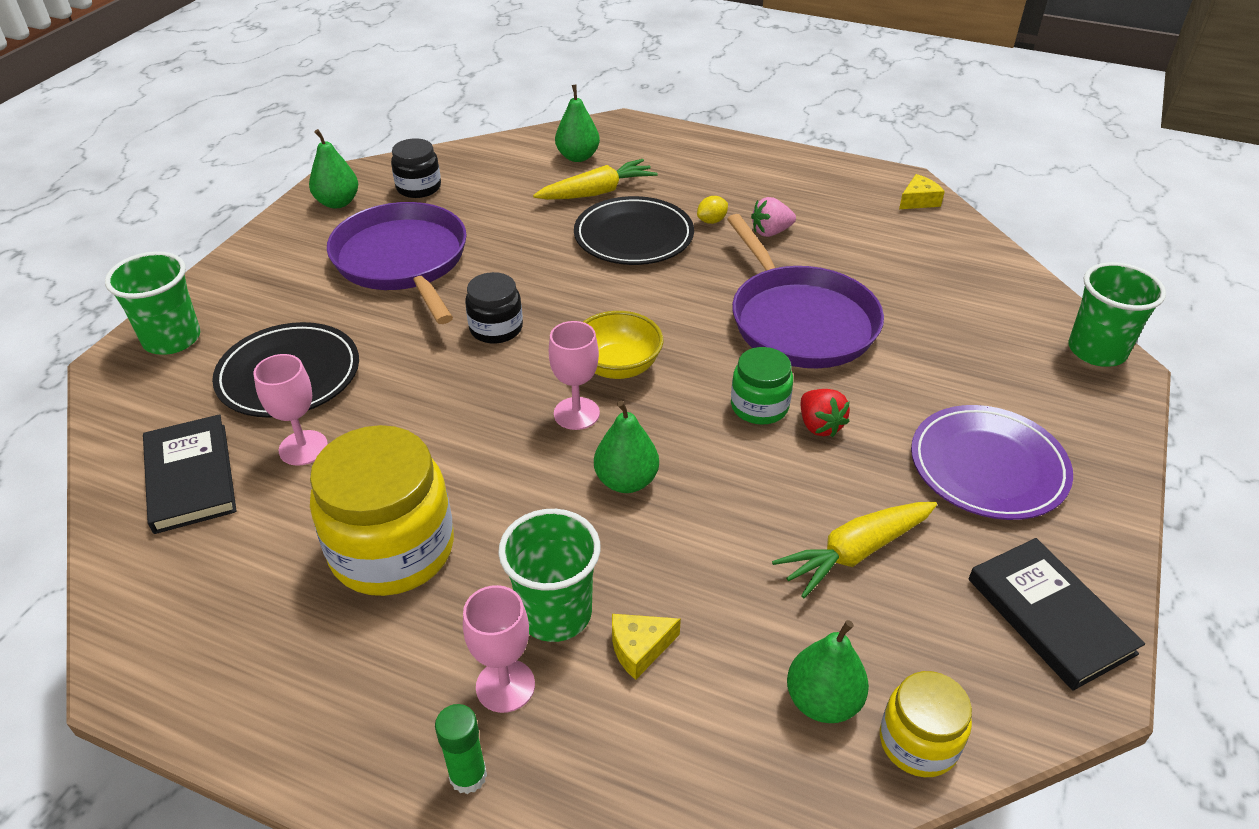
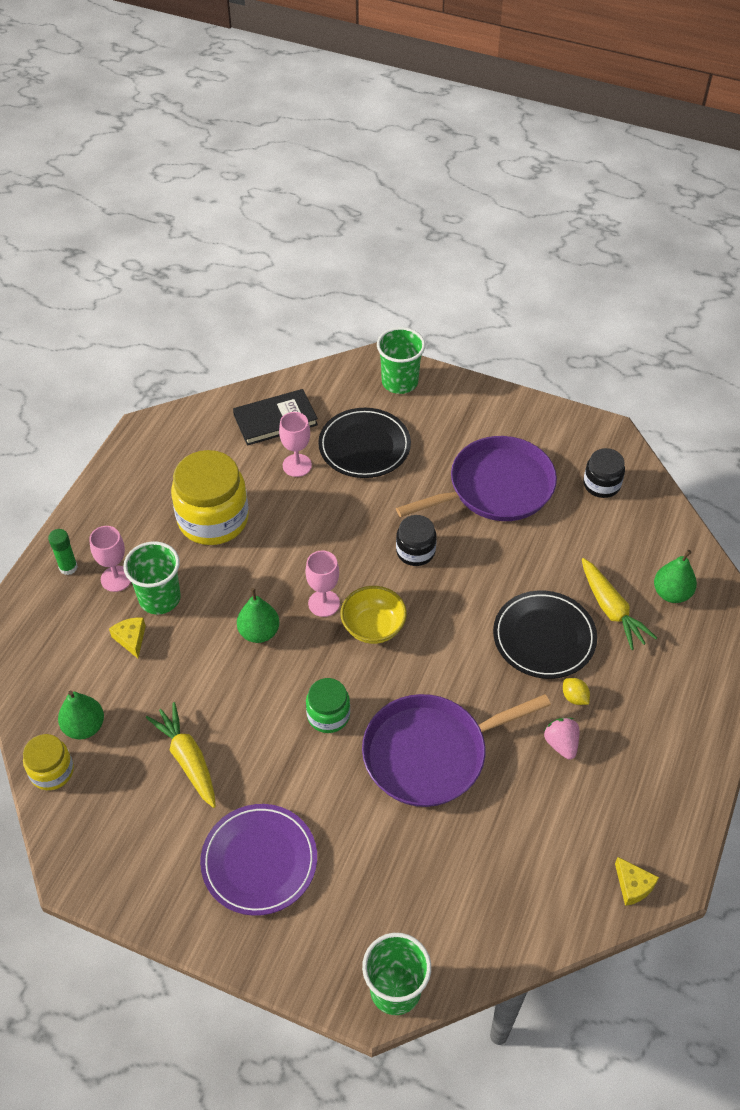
camera: 90 degrees right, 10 degrees up
green pear [309,129,358,208] -> none
red strawberry [801,389,850,437] -> none
black book [969,538,1145,691] -> none

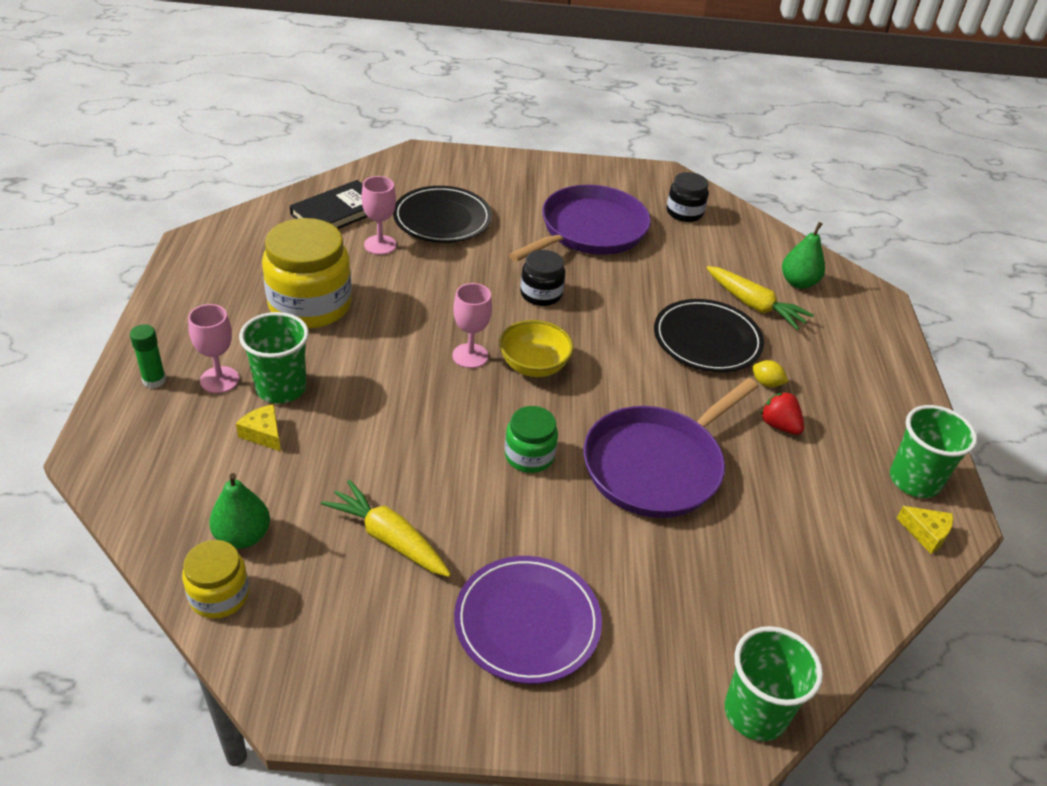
camera: 25 degrees left, 10 degrees down
green pear [237,588,280,643] -> none
green cup [377,327,425,394] -> green cup moved to [890,405,977,498]
pink strawberry [544,718,579,760] -> red strawberry [760,392,804,435]

